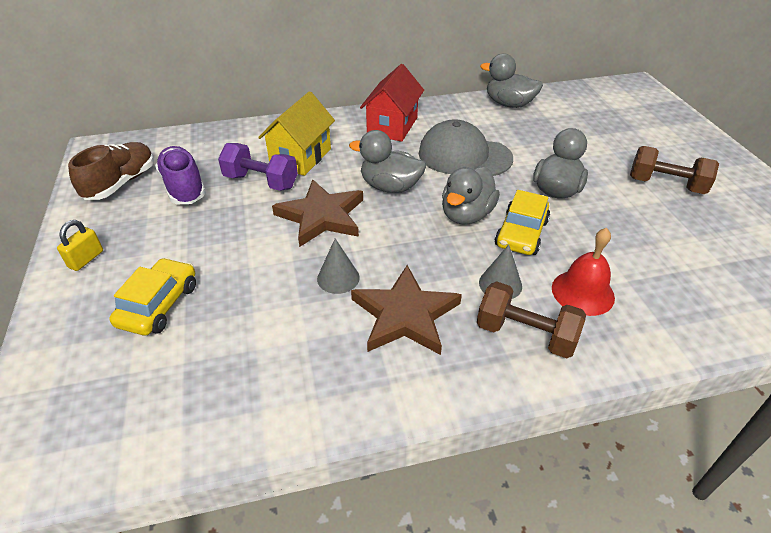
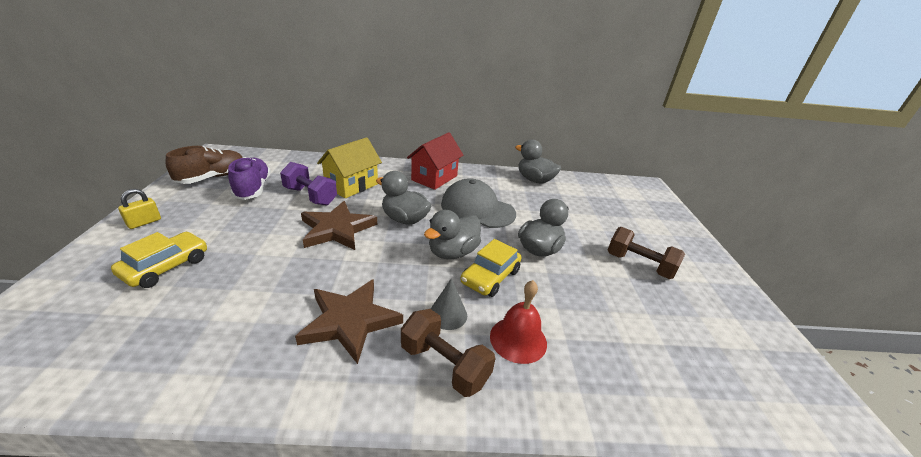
camera: 10 degrees right, 10 degrees down
grey cone [317,239,360,294] -> none

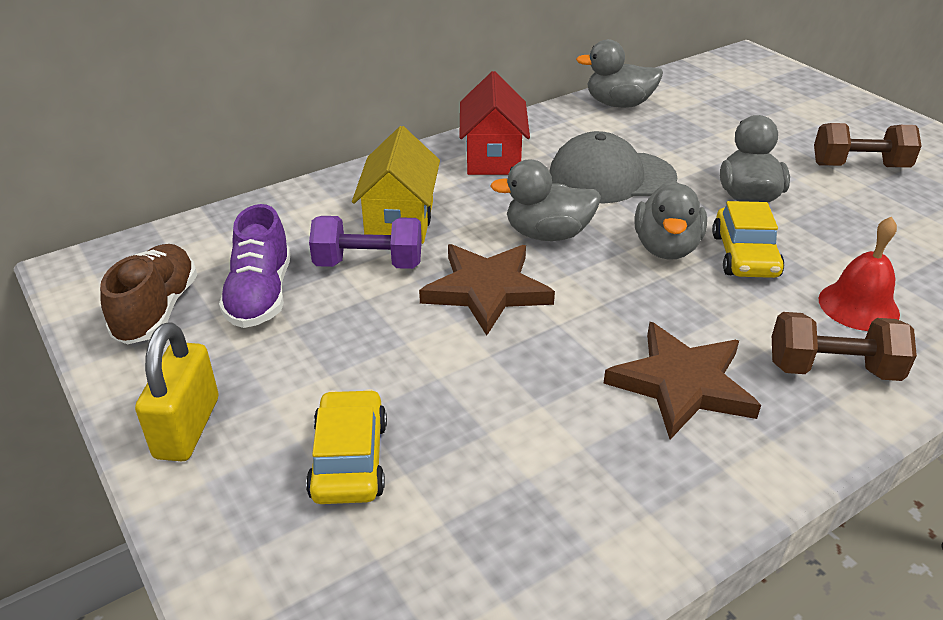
camera: 30 degrees left, 5 degrees up
yellow padlock [118,189,161,229] -> yellow padlock [135,322,218,461], size x1.69
purple shoe [228,157,271,200] -> purple shoe turned 135 degrees counterclockwise [219,204,291,328]
grey cone [431,278,467,330] -> none

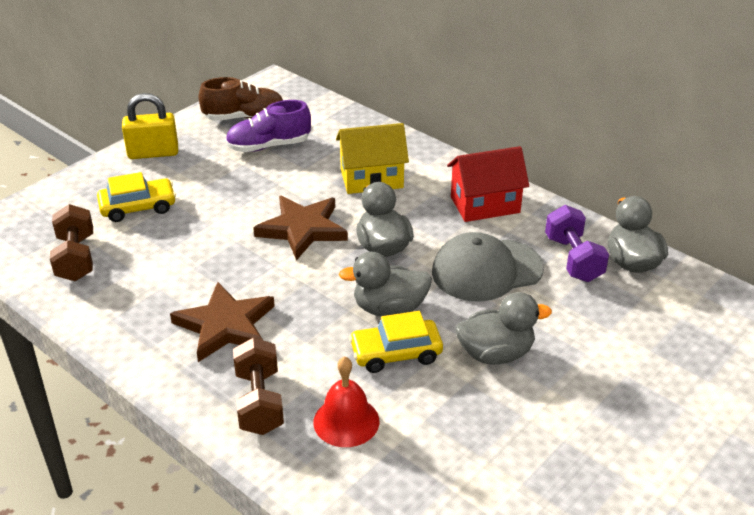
camera: 75 degrees right, 0 degrees up
purple dumbbell [309,216,422,269] -> purple dumbbell moved to [545,205,609,282]
grey cap [549,131,677,203] -> grey cap turned 90 degrees counterclockwise [432,232,544,302]
brown dumbbell [814,123,921,167] -> brown dumbbell moved to [50,204,93,281]

